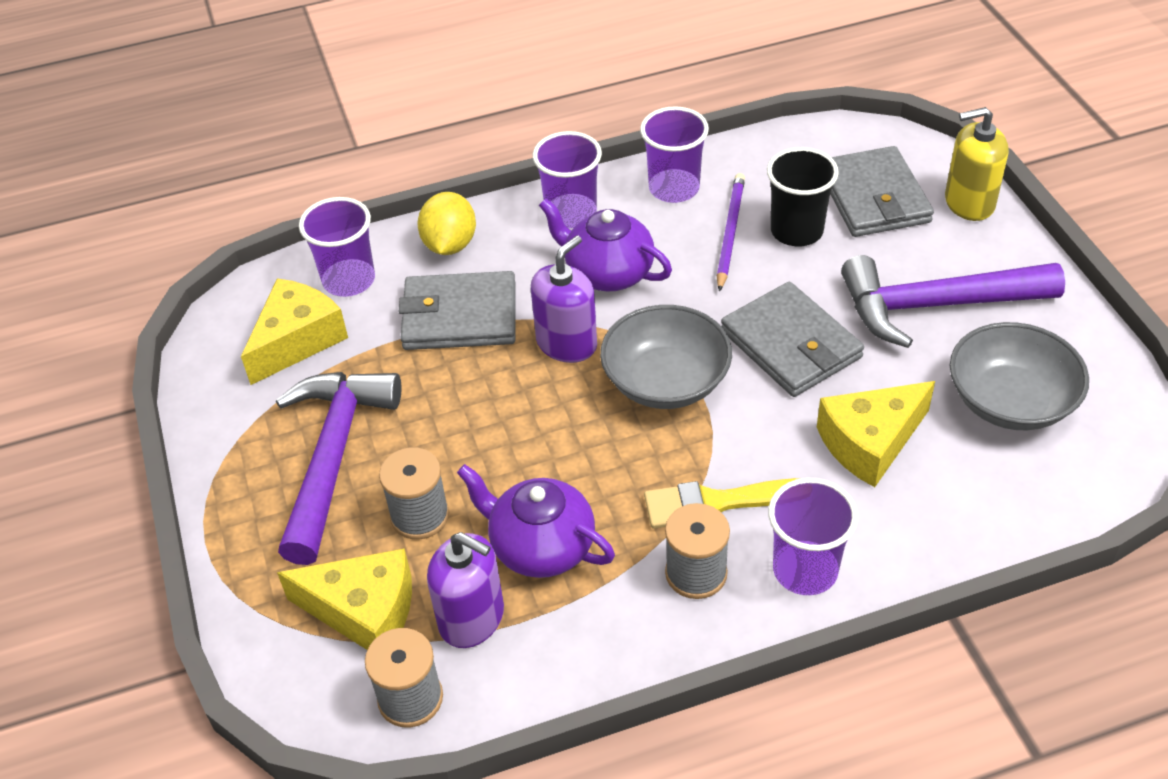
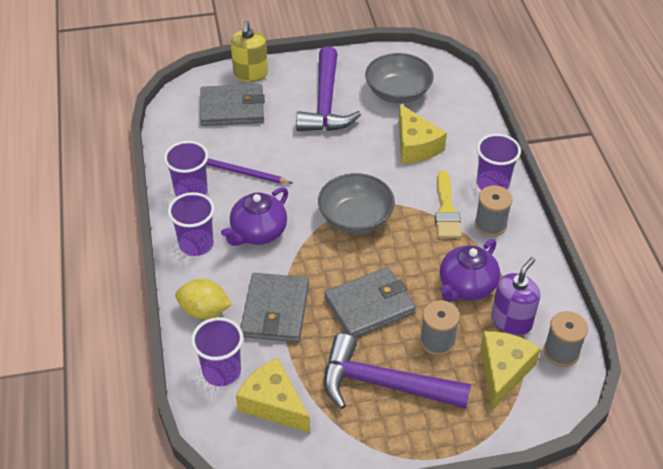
camera: 85 degrees left, 0 degrees up
purple soap dispenser [531,235,597,363] -> none
grey wallet [721,282,864,397] -> grey wallet moved to [324,267,416,338]
black cup [767,147,839,246] -> none

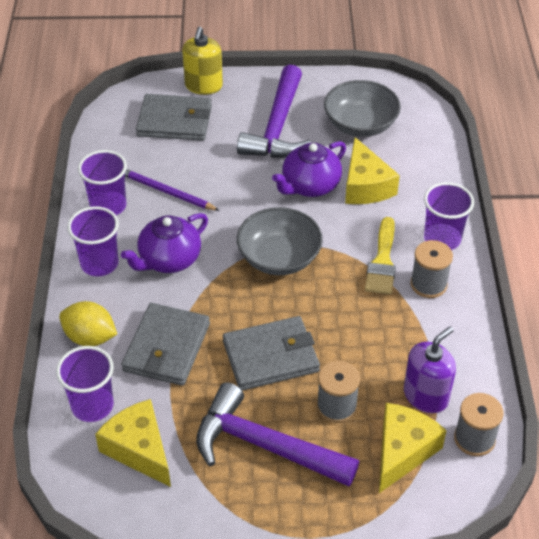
camera: 10 degrees right, 0 degrees up
purple teapot [440,239,500,302] -> purple teapot moved to [272,141,346,197]

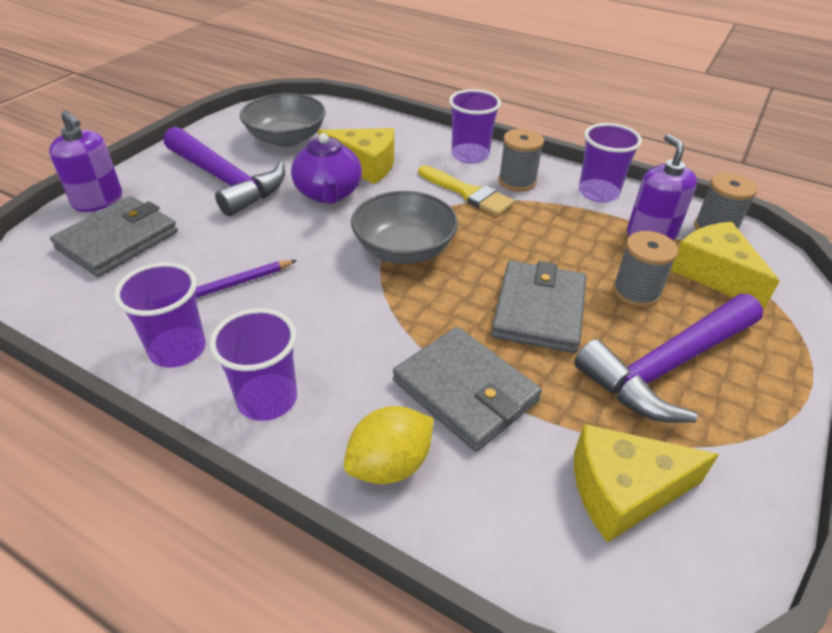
camera: 60 degrees left, 5 degrees down
purple cup [56,346,114,422] -> purple cup moved to [579,123,642,202]
purple teapot [121,213,208,273] -> none
yellow soap dispenser [182,27,223,95] -> purple soap dispenser [49,110,122,212]

